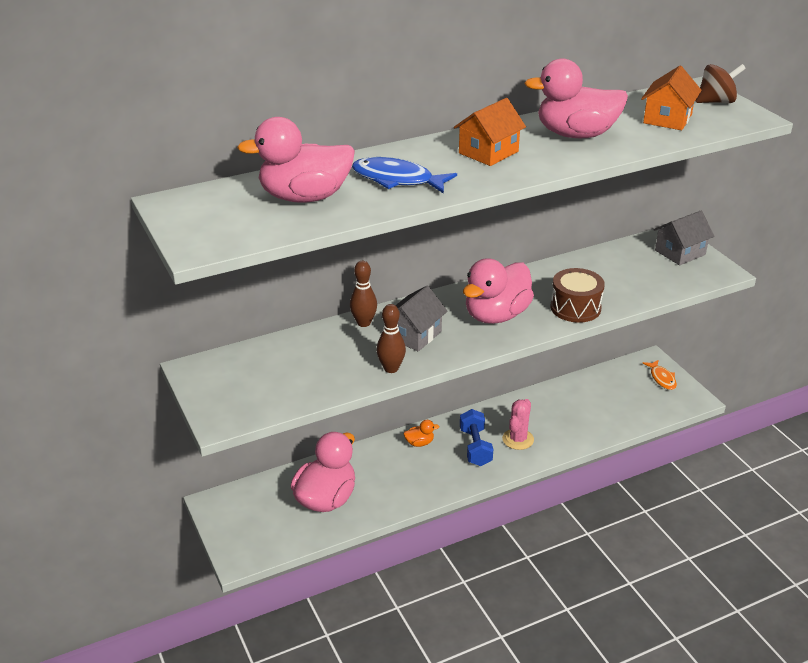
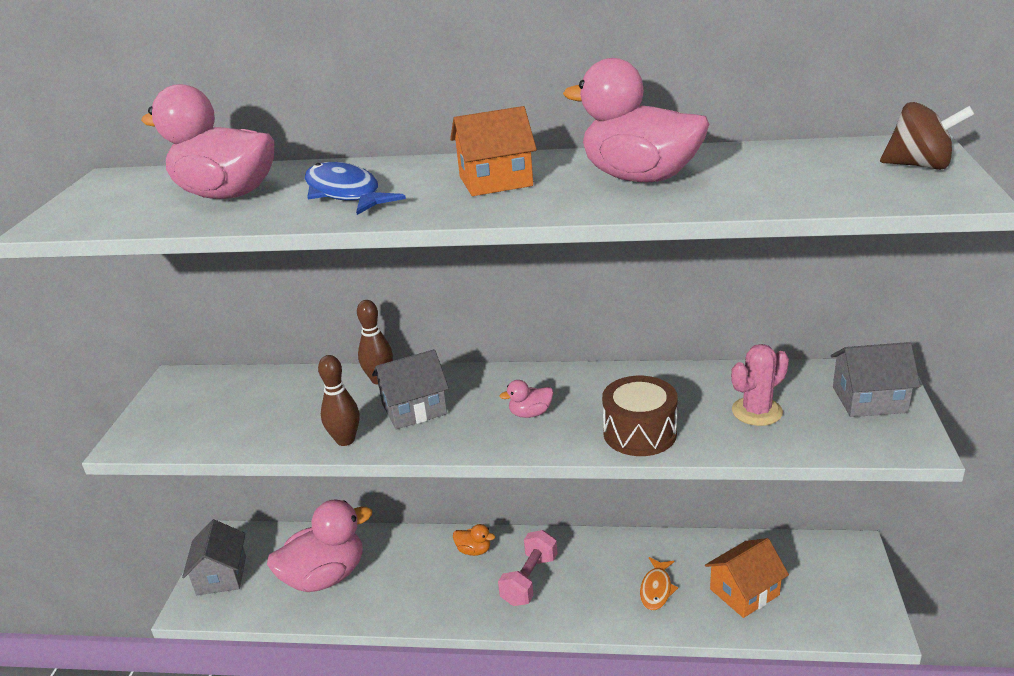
camera: 35 degrees right, 5 degrees down
blue dumbbell [460,409,493,466] -> pink dumbbell [498,530,558,606]
pink duck [463,258,534,324] -> pink duck [500,380,553,418], size x0.42
pink cactus [502,399,534,450] -> pink cactus moved to [731,344,789,426]
orange house [641,66,702,130] -> orange house moved to [705,538,789,618]
orange fish [642,360,677,390] -> orange fish moved to [640,557,678,610]
none -> grey house [182,519,246,595]

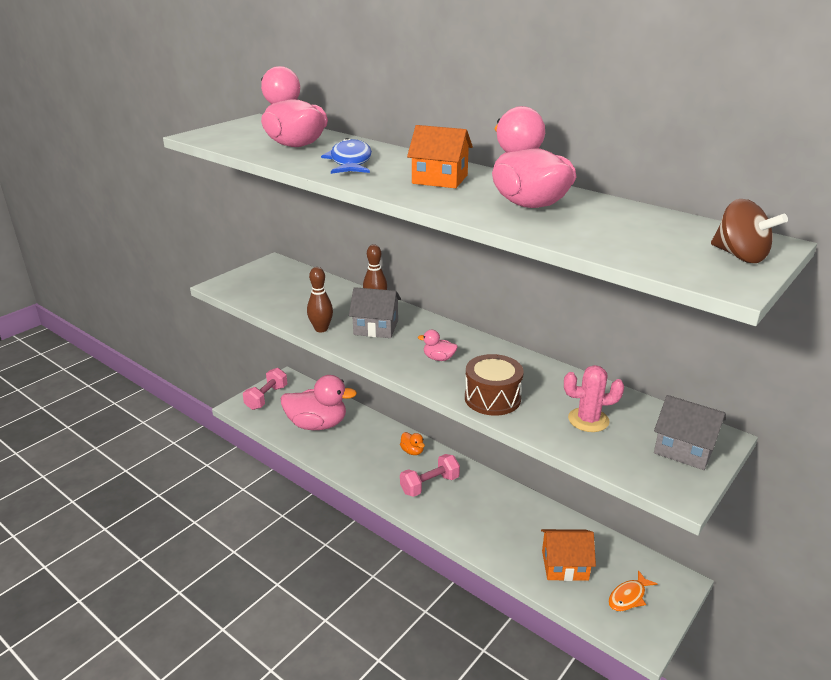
camera: 30 degrees right, 0 degrees up
grey house [182,519,246,595] -> pink dumbbell [243,368,287,410]
orange fish [640,557,678,610] -> orange fish moved to [608,570,657,611]

